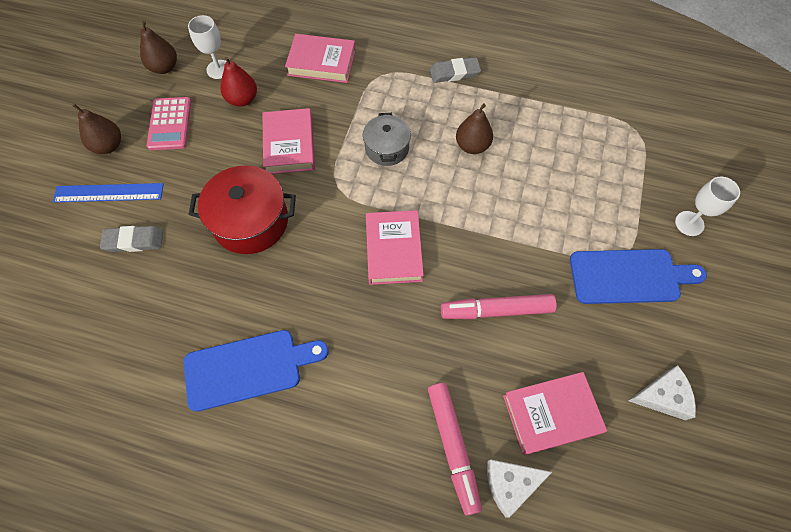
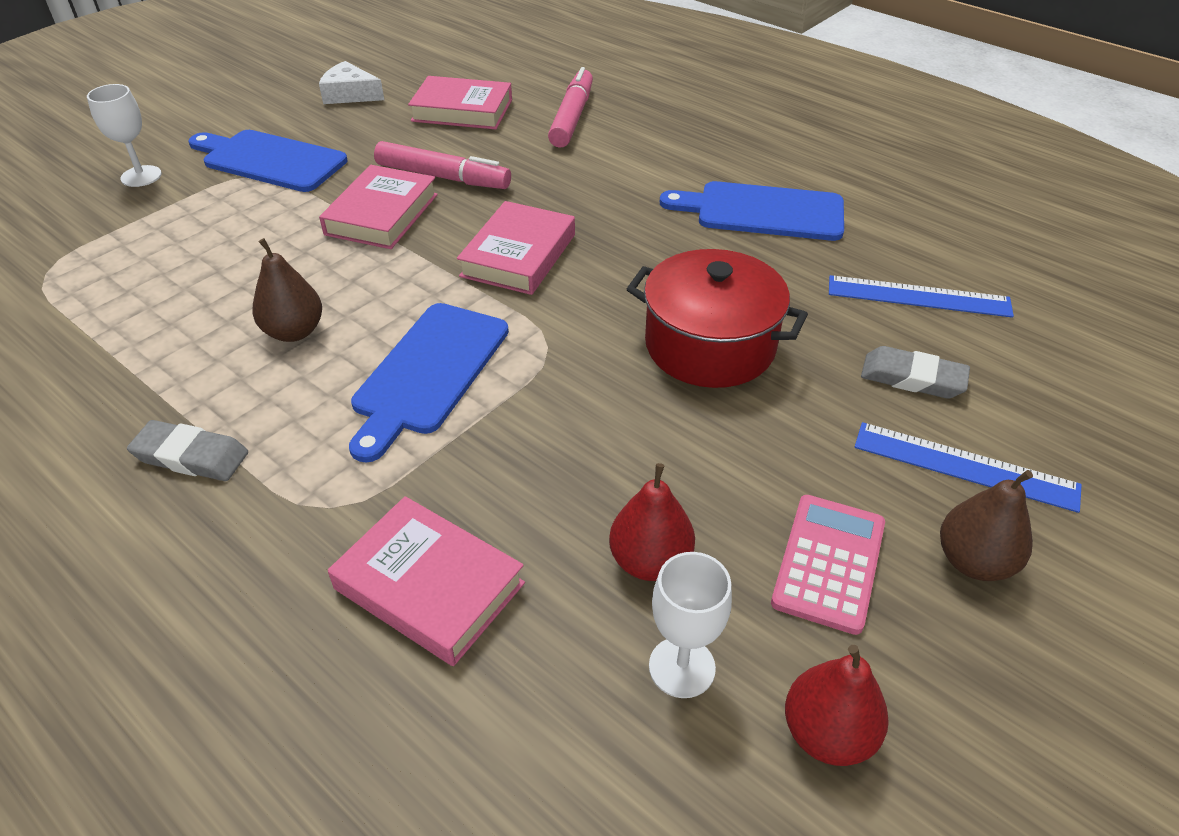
camera: 155 degrees left, 20 degrees down
brown pear [140,21,177,74] -> red pear [785,645,889,766]
pink book [263,108,315,174] -> pink book moved to [319,165,438,249]
grey pot [363,113,411,166] -> blue cutting board [349,303,509,463]
white cheese [487,459,552,518] -> none
none -> blue ruler [829,275,1014,318]

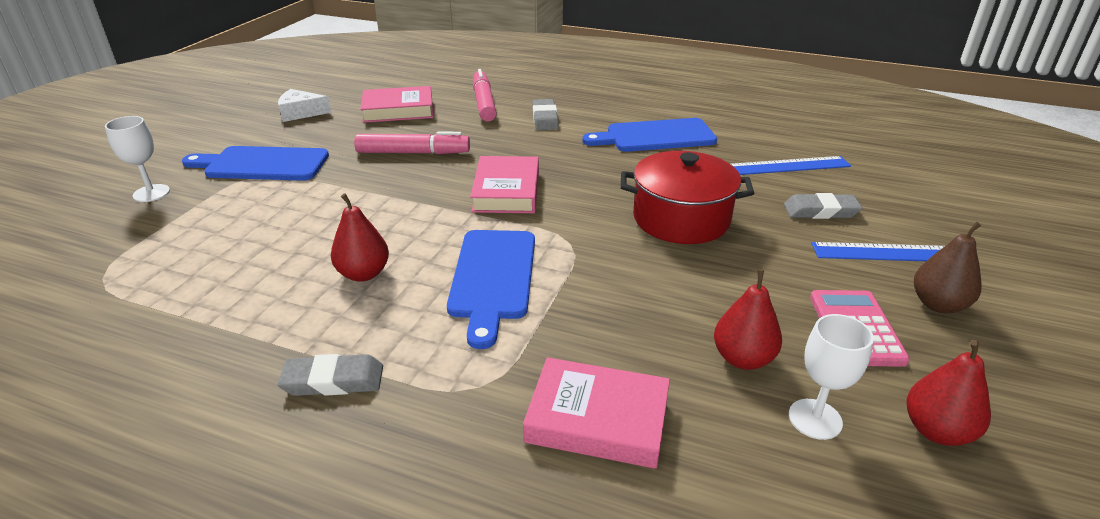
camera: 20 degrees left, 10 degrees down
brown pear [252,238,322,342] -> red pear [331,193,389,282]
pink book [319,165,438,249] -> none
none -> grey eraser [532,99,559,130]

